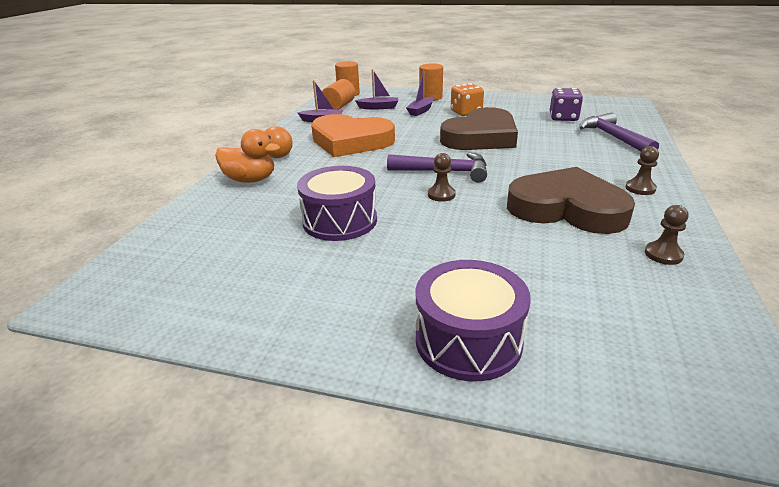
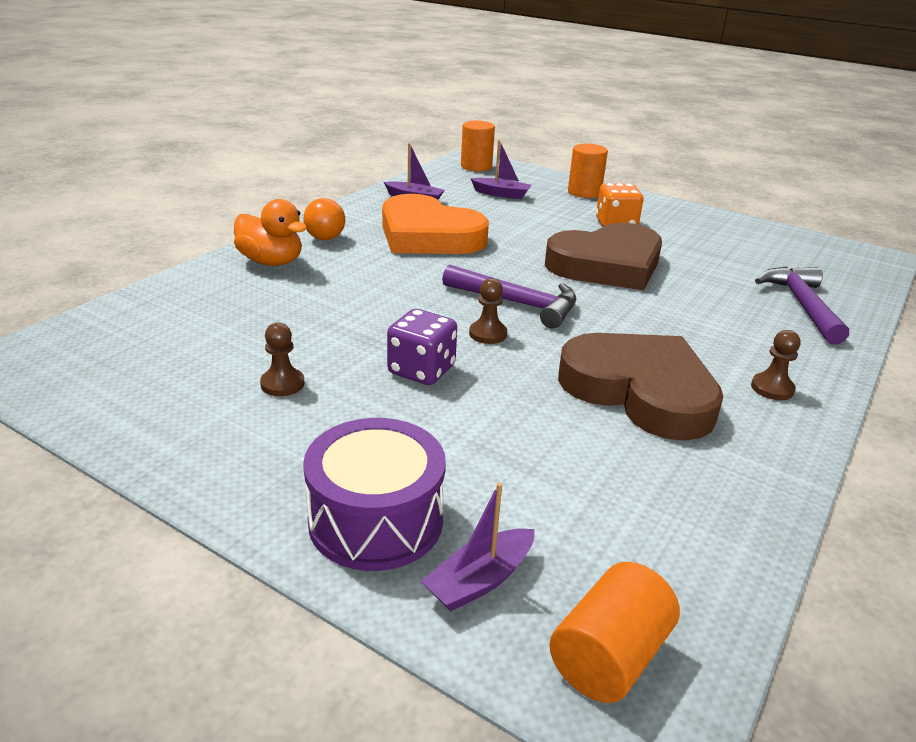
camera: 15 degrees right, 0 degrees up
purple drum [297,166,377,241] -> none
orange cylinder [322,79,355,110] -> orange cylinder moved to [549,562,680,703]
purple boat [406,70,434,116] -> purple boat moved to [421,483,535,611]
purple dice [550,88,583,121] -> purple dice moved to [387,309,457,385]
brown pawn [645,205,688,265] -> brown pawn moved to [260,323,305,396]

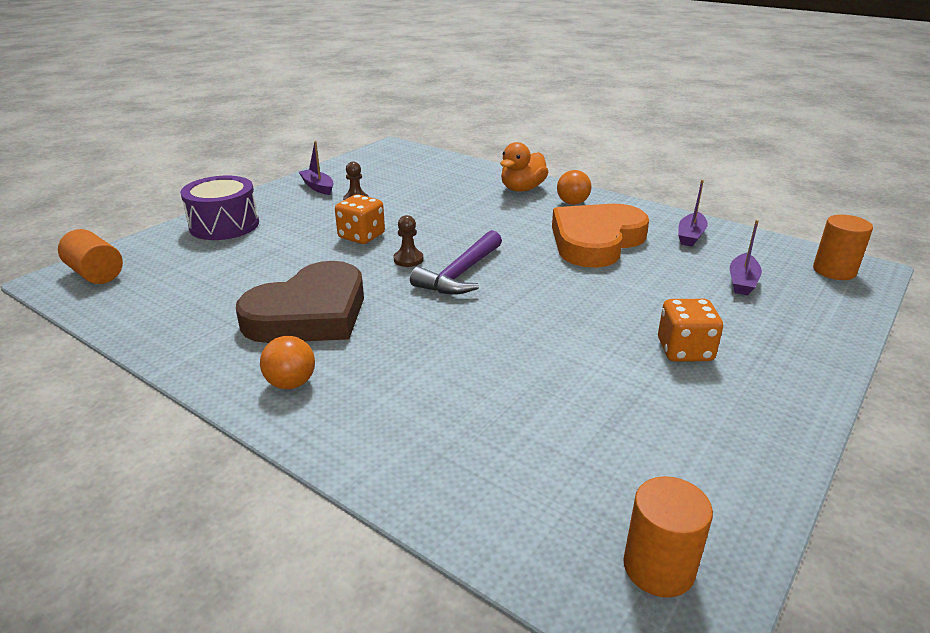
camera: 95 degrees right, 0 degrees up
purple dice [387,309,457,385] -> orange dice [335,194,385,244]
purple boat [421,483,535,611] -> purple boat moved to [299,141,333,195]
brown heart [545,223,662,290] -> none
orange cylinder [568,144,608,198] -> orange cylinder moved to [623,476,713,598]
brown pawn [751,330,801,400] -> orange ball [260,336,315,389]
purple hammer [755,266,849,345] -> none

